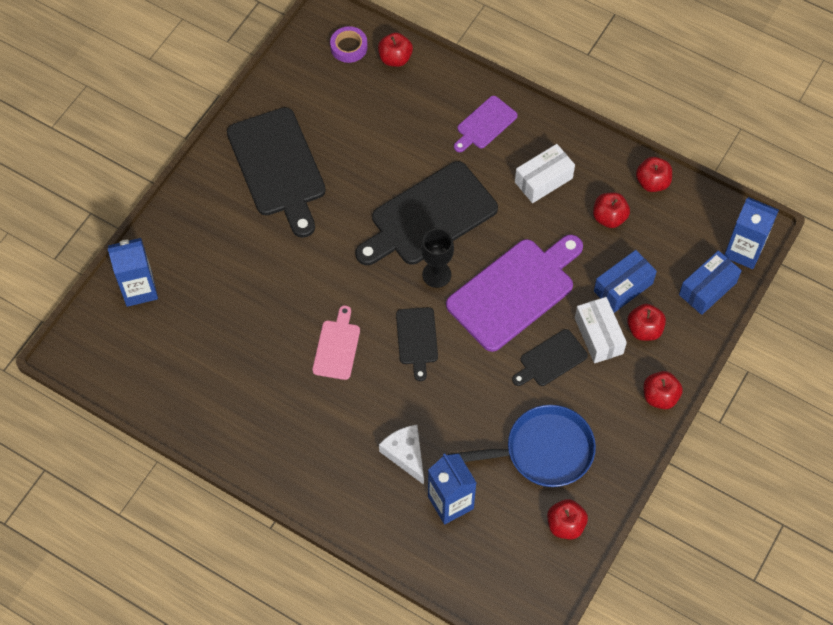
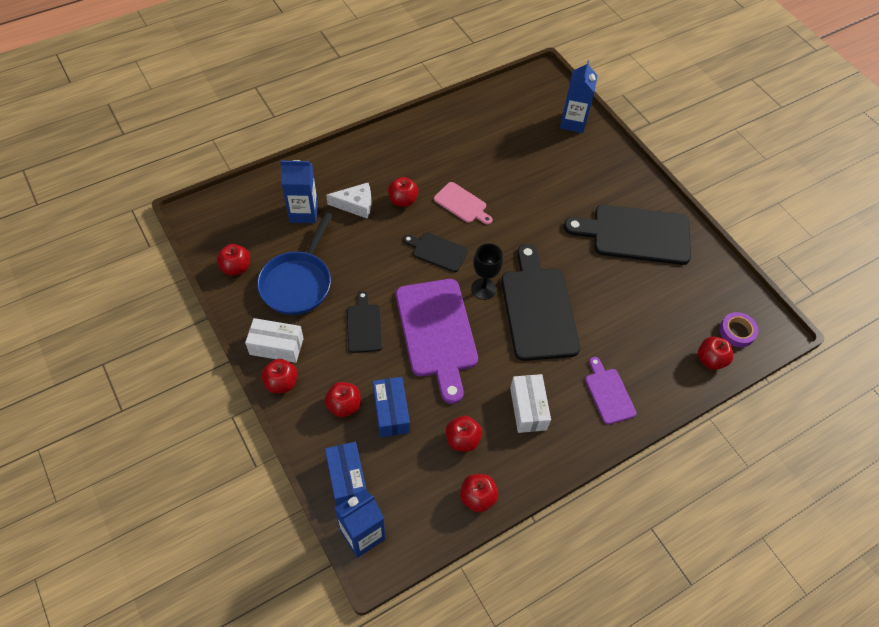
camera: 115 degrees right, 5 degrees down
white box [575,297,627,363] -> white box moved to [245,318,304,363]
none -> red apple [388,177,419,207]

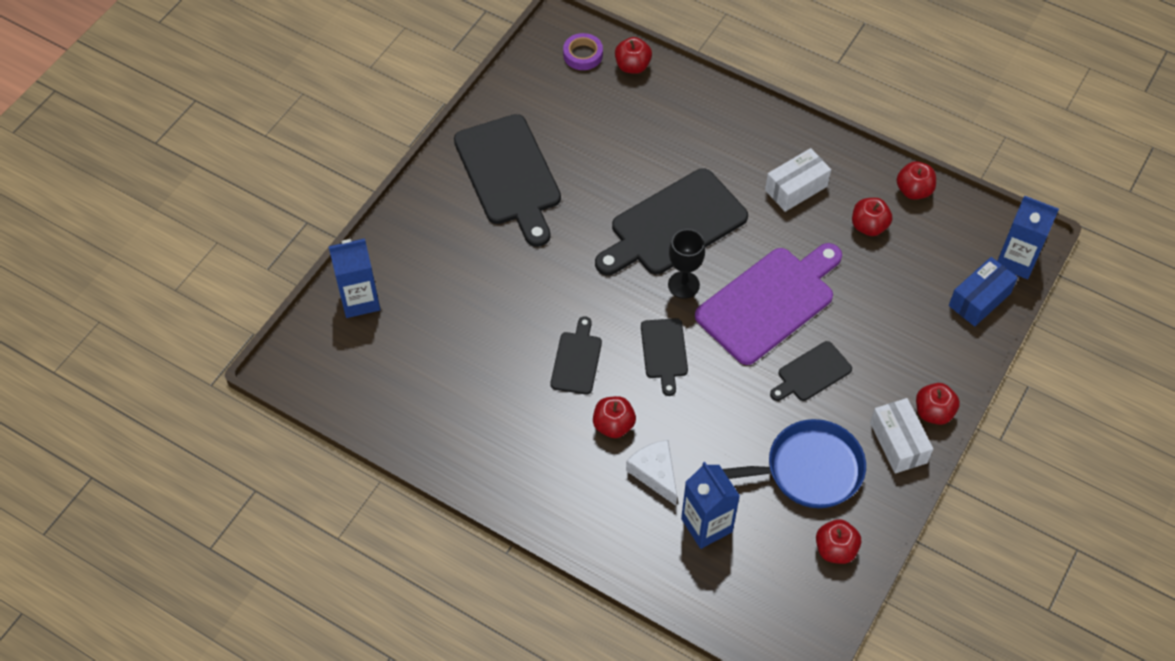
camera: 115 degrees left, 0 degrees up
red apple [325,382,361,417] -> none
blue box [373,377,410,437] -> none
pink cutting board [434,182,492,225] -> black cutting board [550,316,602,395]
purple cutting board [585,357,636,424] -> none

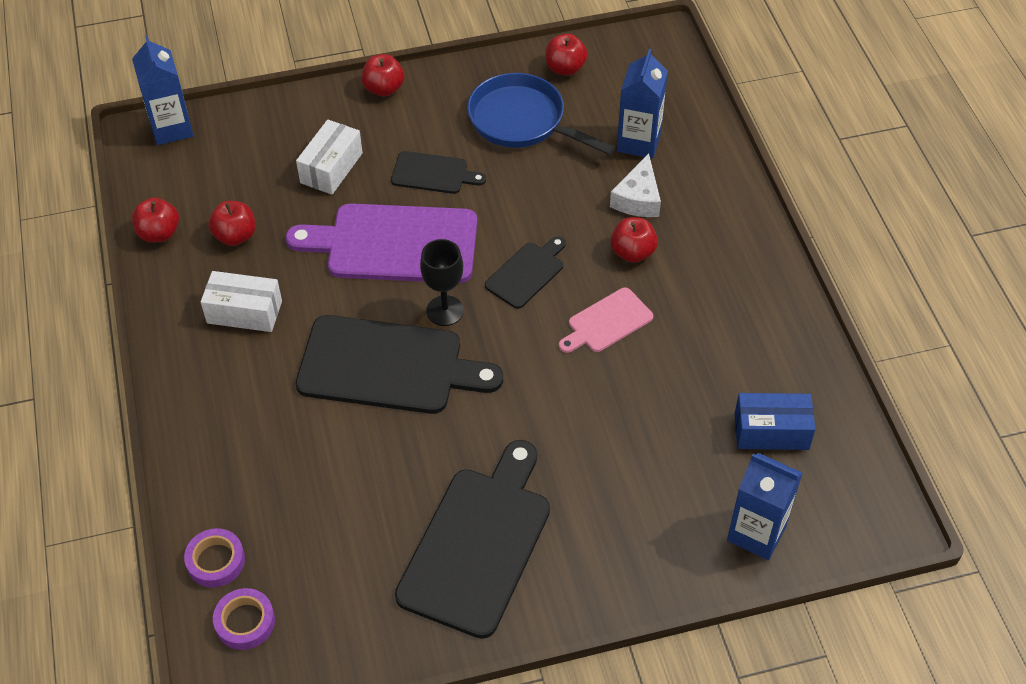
camera: 135 degrees left, 5 degrees down
black cutting board [550,316,602,395] -> pink cutting board [559,287,653,353]
red apple [615,37,652,74] -> purple tape [184,528,245,587]
white box [870,398,933,474] -> white box moved to [296,119,363,195]
blue box [949,257,1018,326] -> blue box moved to [734,393,816,450]

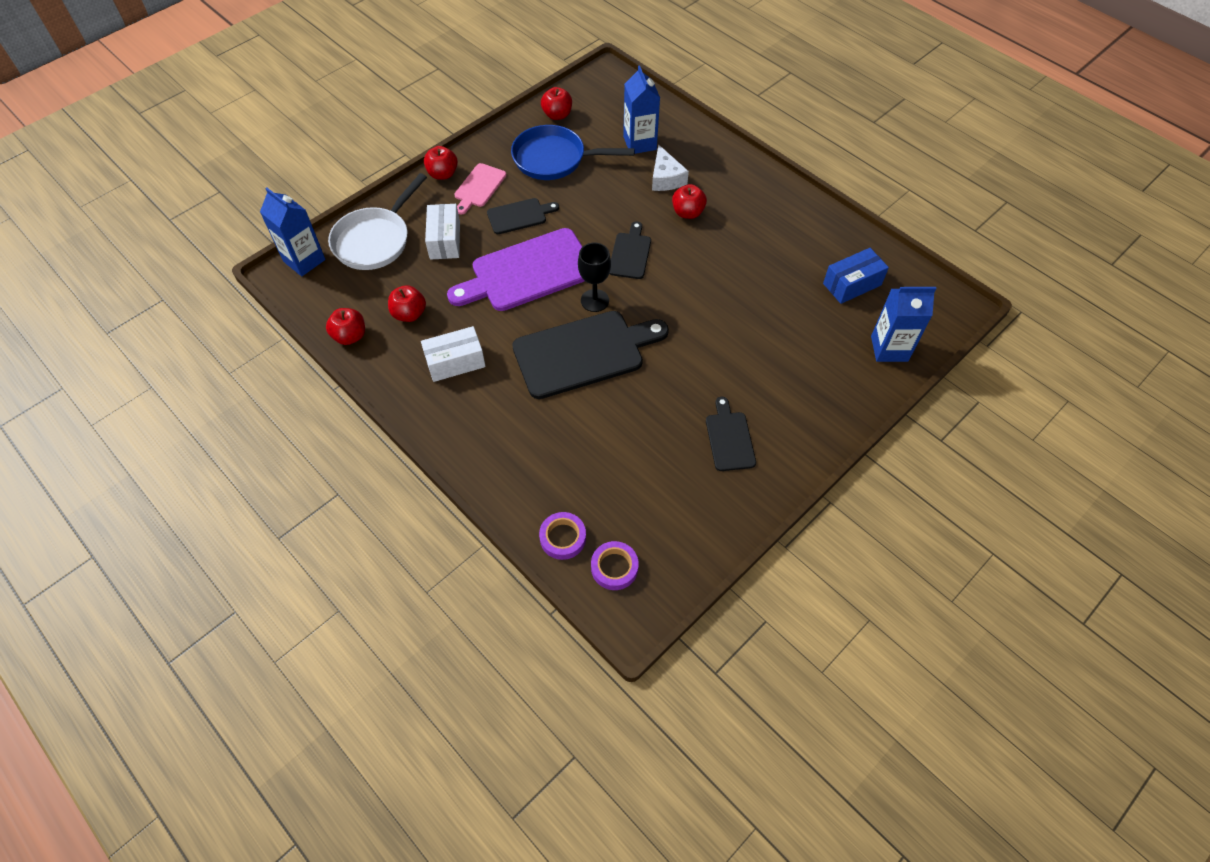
camera: 30 degrees left, 5 degrees up
black cutting board [395,440,550,639] -> black cutting board [706,397,756,471], size x0.51
pink cutting board [559,287,653,353] -> pink cutting board moved to [454,163,506,214]
none -> white pan [328,173,427,270]

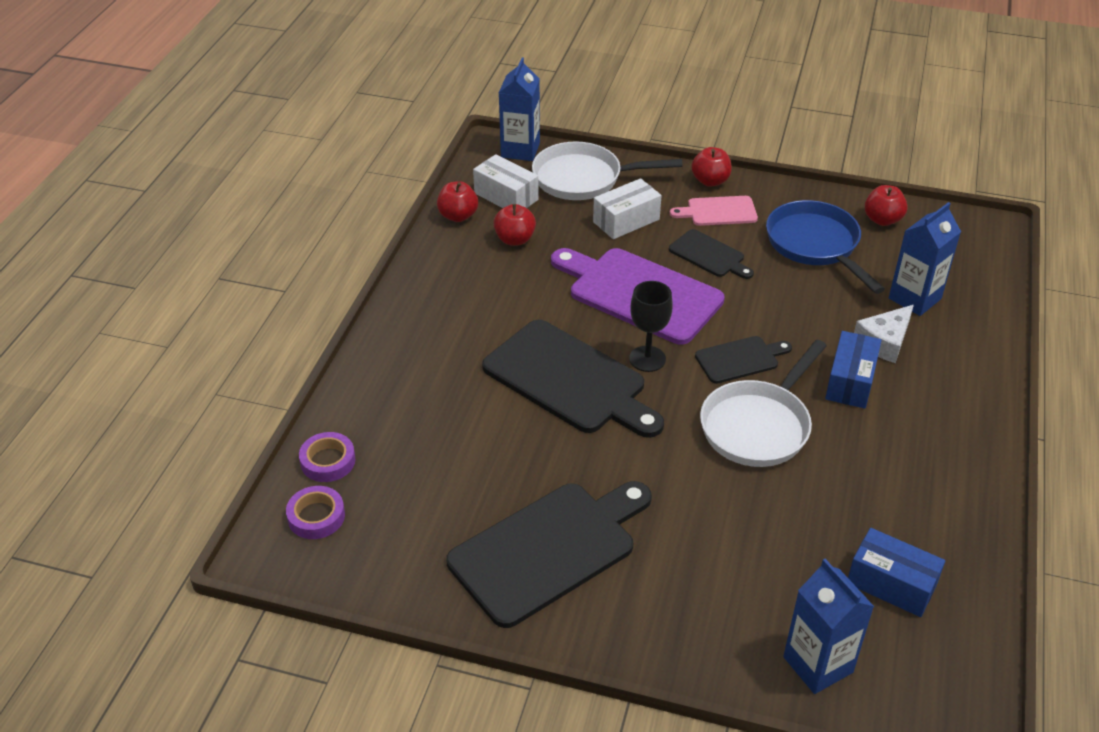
camera: 60 degrees right, 15 degrees down
white box [421,326,486,382] -> white box moved to [473,154,539,208]
red apple [672,184,707,219] -> blue box [825,331,882,409]
black cutting board [706,397,756,471] -> black cutting board [446,481,652,628], size x1.96
none -> white pan [700,340,827,467]

